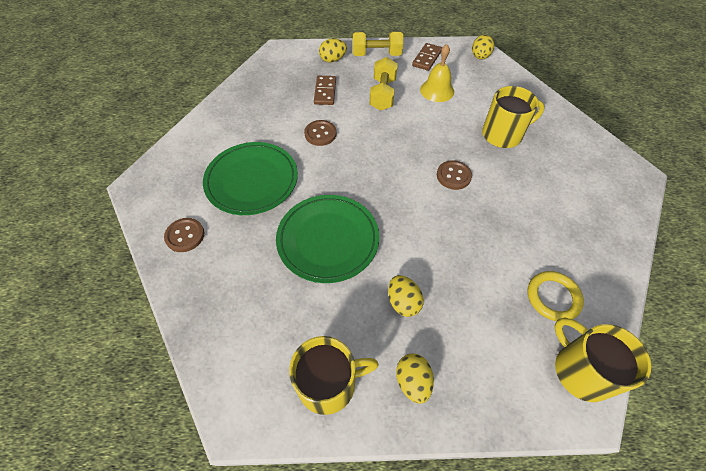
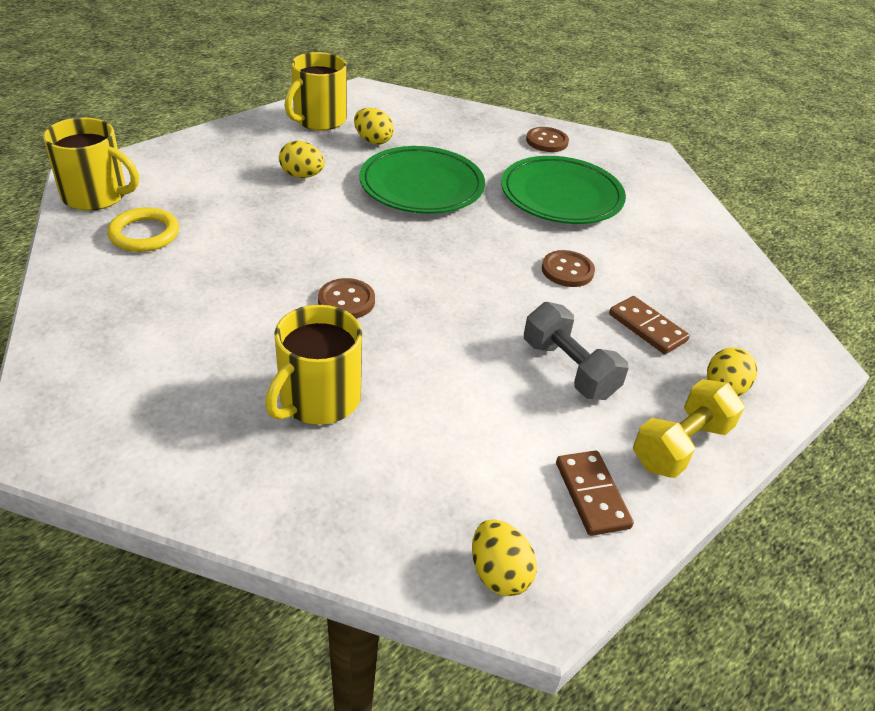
camera: 135 degrees right, 15 degrees down
yellow dumbbell [369,57,398,111] -> grey dumbbell [524,302,629,400]
yellow egg [396,354,434,404] -> yellow egg moved to [354,108,394,145]
yellow bell [420,44,454,102] -> none

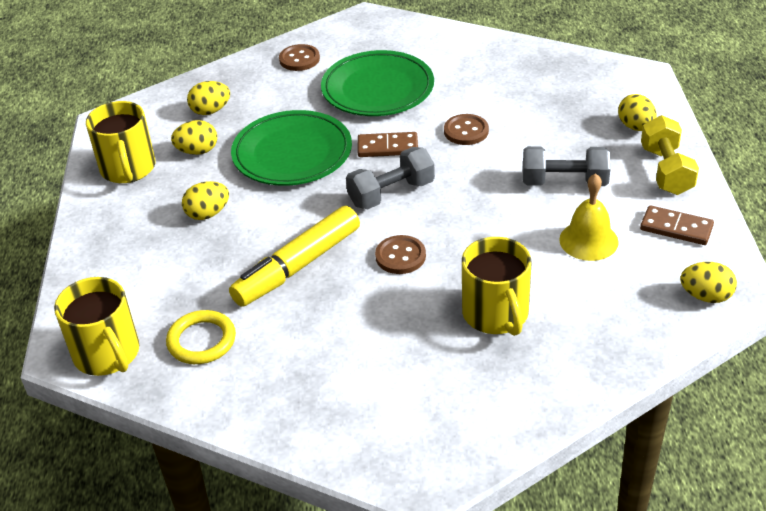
camera: 45 degrees left, 0 degrees up
yellow mug [43,117,139,211] -> yellow mug turned 90 degrees clockwise [54,277,139,376]
brown domino [609,296,690,354] -> brown domino moved to [358,132,418,157]
none -> yellow egg [187,81,230,115]
none -> yellow marker [229,206,360,307]
none -> grey dumbbell [346,147,435,209]
none -> yellow bell [559,173,619,261]

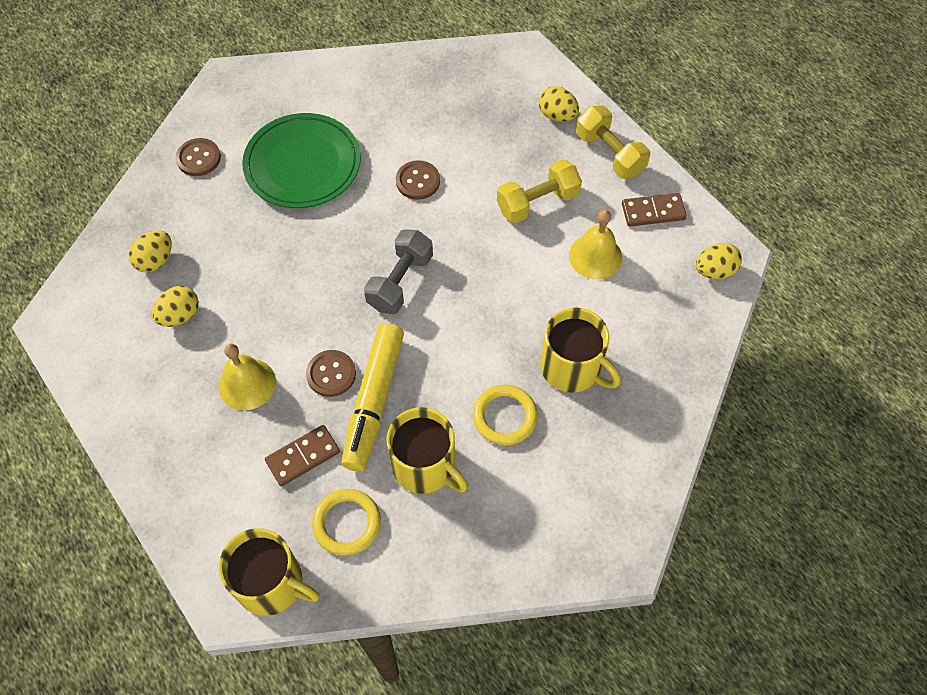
camera: 35 degrees left, 20 degrees up
yellow mug [86,101,155,183] -> yellow mug moved to [387,407,468,494]
yellow egg [182,181,229,220] -> yellow bell [219,344,276,410]
green plate [231,110,352,186] -> none
brown domino [358,132,418,157] -> brown domino moved to [265,425,340,486]
brown button [375,235,426,274] -> brown button moved to [306,350,356,397]
grey dumbbell [523,146,610,186] -> yellow dumbbell [497,159,582,223]
none -> yellow ring [473,385,538,445]

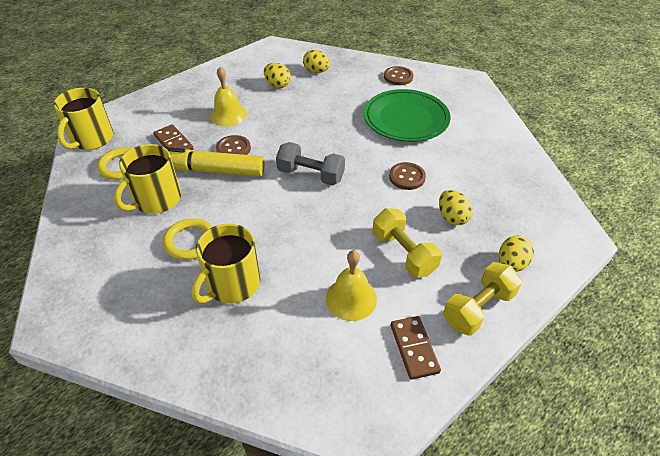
camera: 85 degrees right, 15 degrees down
yellow egg [696,243,742,279] -> yellow egg moved to [439,190,473,225]

